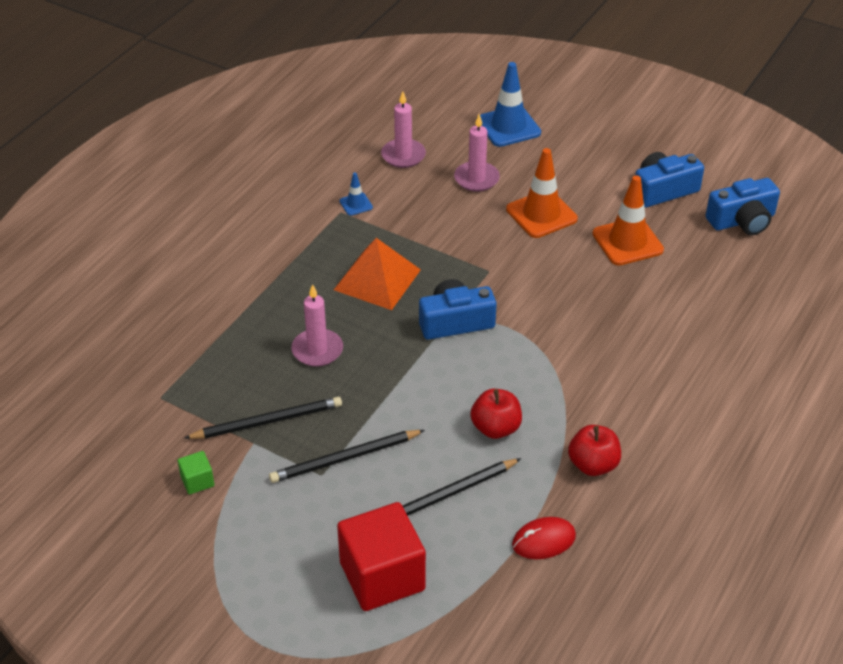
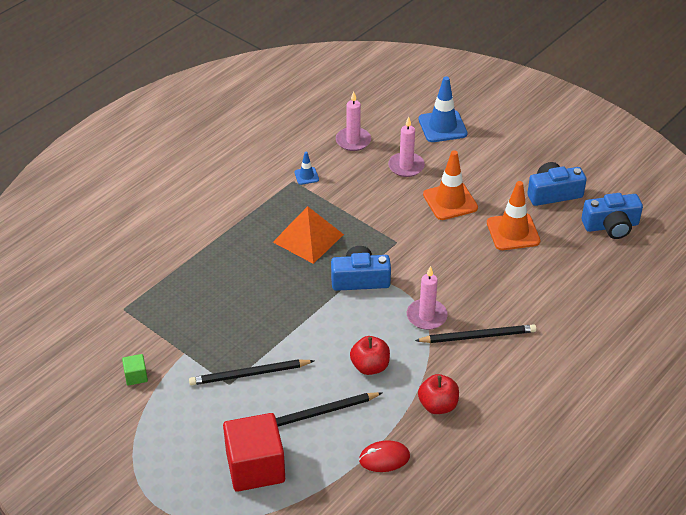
camera: 10 degrees right, 0 degrees up
black pencil [184,397,342,439] -> black pencil moved to [415,324,537,343]
pink candle [291,284,343,367] -> pink candle moved to [407,266,448,330]

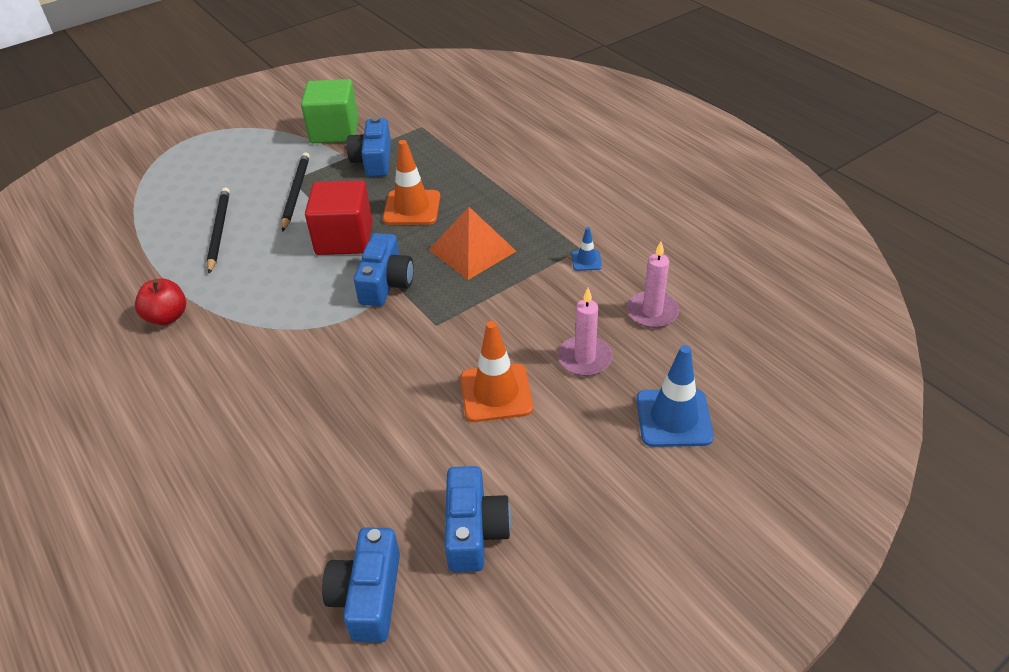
camera: 105 degrees right, 0 degrees up
green cube [122,354,148,386] -> green cube [301,79,359,143], size x2.31
red cube [223,413,285,492] -> red cube moved to [305,180,373,255]
red apple [350,336,390,375] -> none
red mouse [359,440,410,472] -> none
pink candle [407,266,448,330] -> none
black pencil [415,324,537,343] -> none
orange traffic cone [487,181,540,250] -> orange traffic cone moved to [383,140,440,225]
none -> blue camera [347,117,391,177]

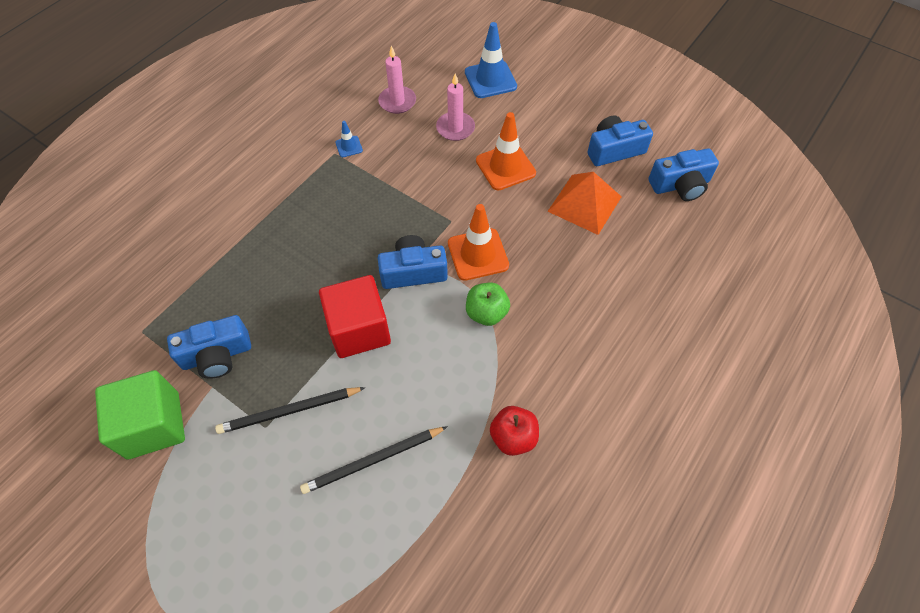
camera: 110 degrees left, 15 degrees up
orange traffic cone [383,140,440,225] -> orange traffic cone moved to [448,204,509,281]
orange pyramid [429,207,516,280] -> orange pyramid moved to [547,172,622,235]
none -> green apple [466,283,510,326]

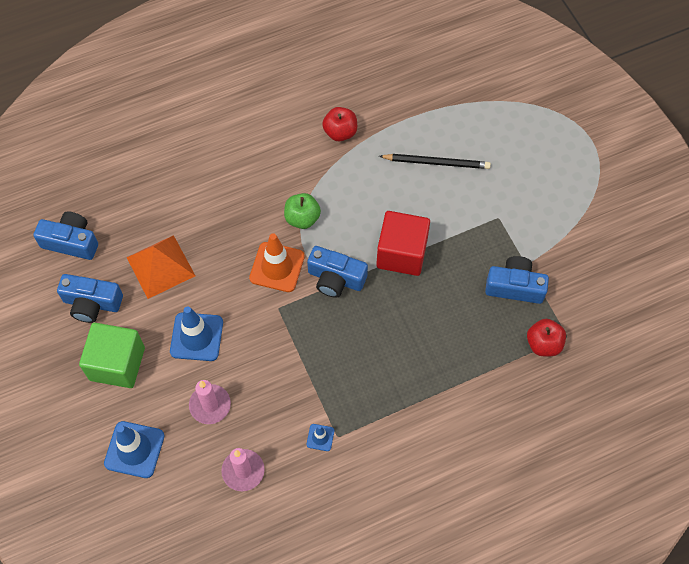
camera: 150 degrees left, 5 degrees up
green cube [95,370,185,459] -> green cube moved to [79,322,145,388]
black pencil [215,387,365,434] -> none
orange traffic cone [476,112,536,191] -> blue traffic cone [170,306,223,361]
none -> red apple [527,319,566,356]

